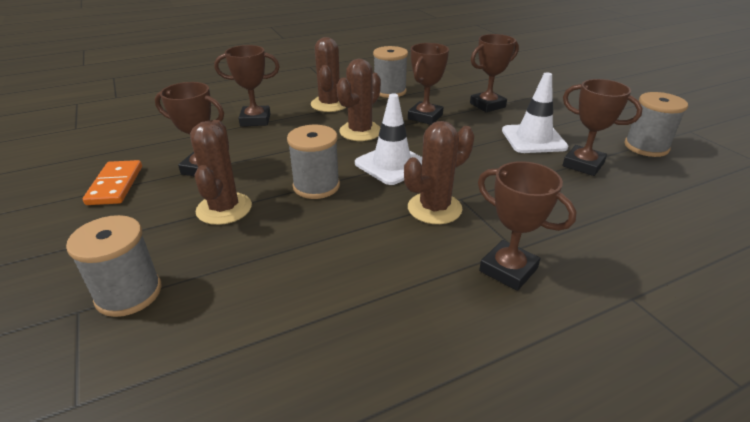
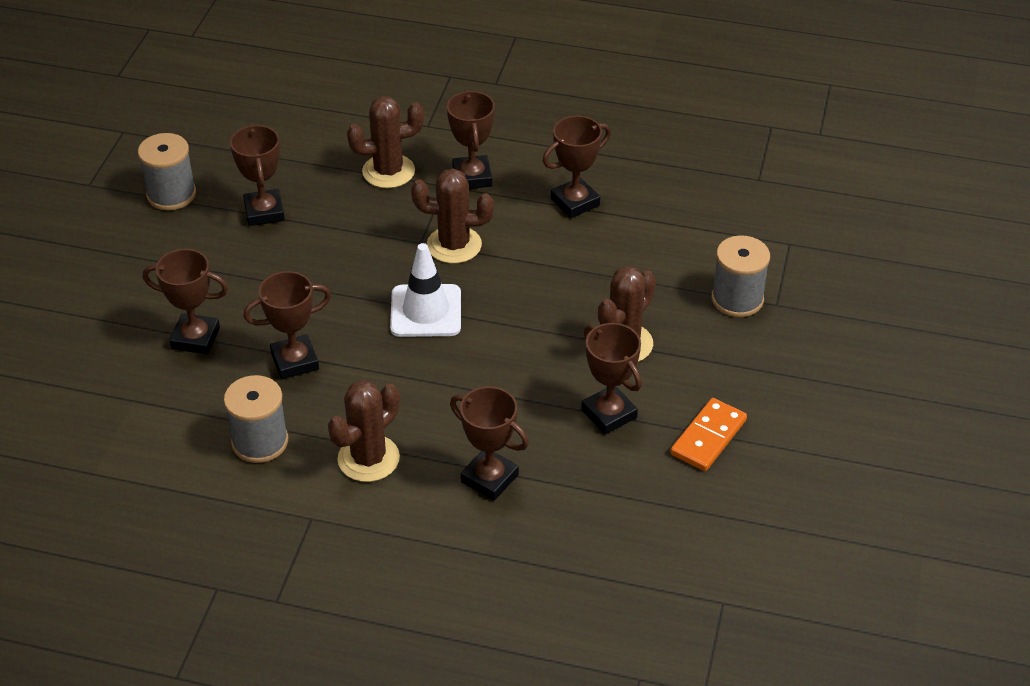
camera: 140 degrees left, 10 degrees up
grey spool [287,125,340,199] -> none
brown cactus [337,59,381,141] -> brown cactus moved to [347,96,424,188]
white traffic cone [502,72,568,153] -> none
none -> brown trophy [543,116,611,218]

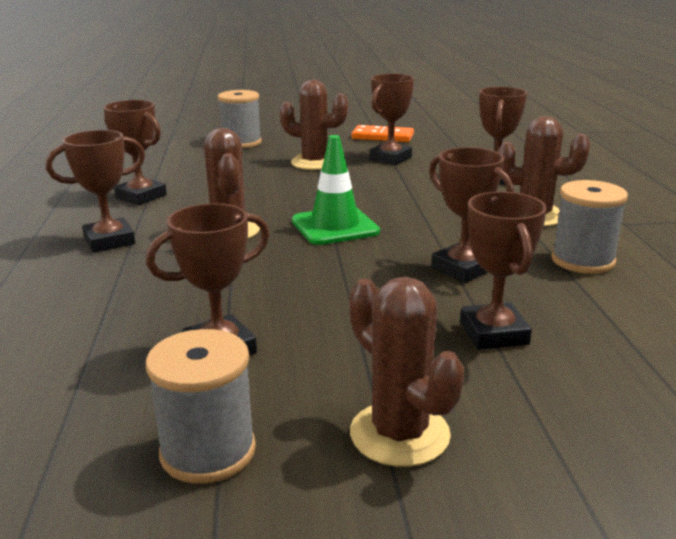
camera: 110 degrees left, 20 degrees down
brown cactus [347,96,424,188] -> brown cactus moved to [349,277,465,467]
white traffic cone [390,243,461,337] -> green traffic cone [292,135,380,245]

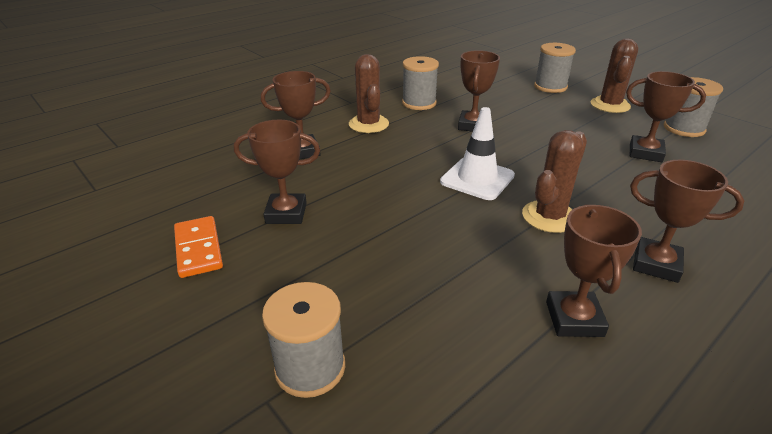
camera: 125 degrees left, 10 degrees up
brown cactus [280,80,348,170] -> none
green traffic cone [292,135,380,245] -> white traffic cone [440,107,515,200]
brown trophy [460,192,547,350] -> none
none -> grey spool [534,43,576,93]

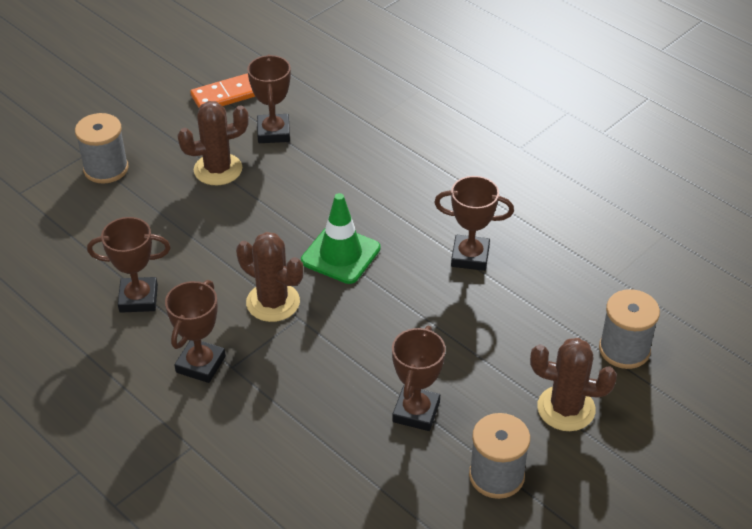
camera: 85 degrees right, 10 degrees up
brown trophy [261,71,331,159] -> none
brown cactus [349,54,389,133] -> brown cactus moved to [177,101,249,185]
grey spool [402,56,439,110] -> none
white traffic cone [440,107,515,200] -> green traffic cone [301,193,381,284]

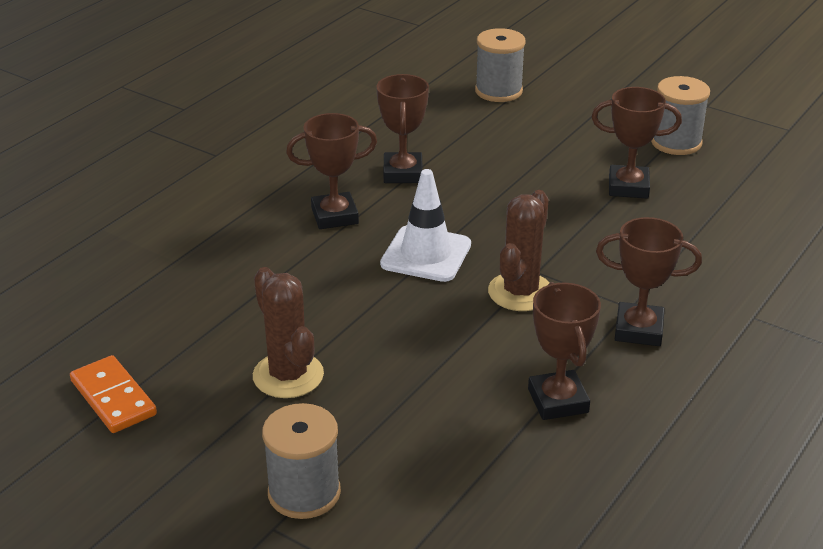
camera: 100 degrees left, 10 degrees down
brown trophy [247,54,291,143] -> brown trophy moved to [286,113,377,229]
green traffic cone [301,193,381,284] -> white traffic cone [380,169,471,282]
brown cactus [530,338,617,431] -> none

